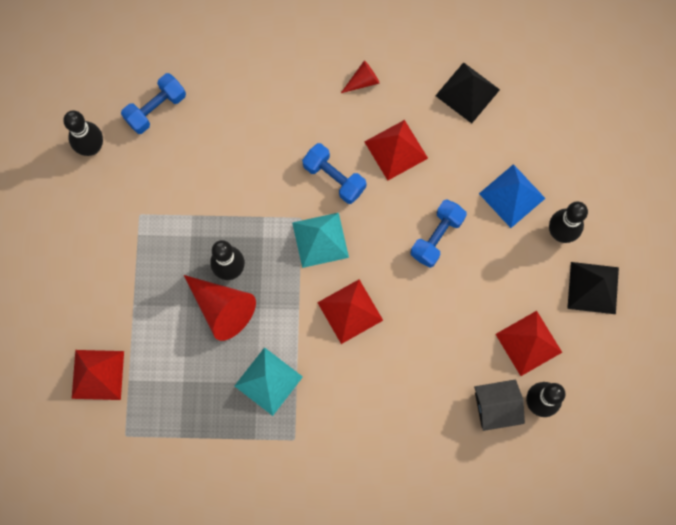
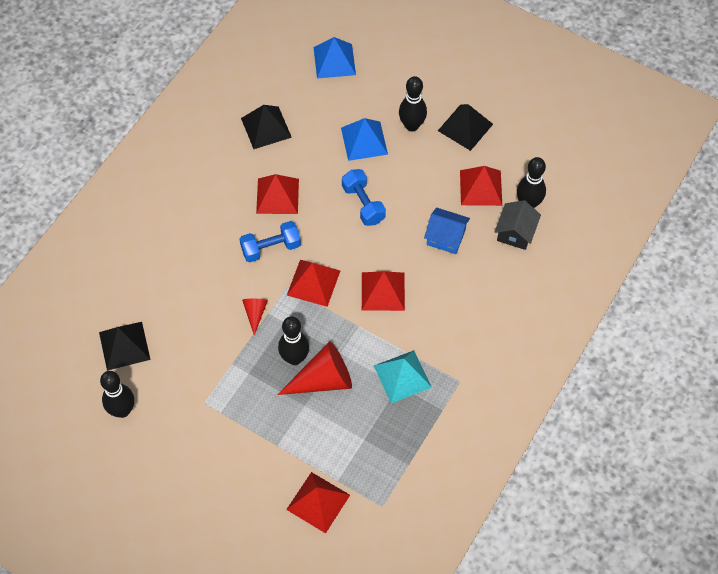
camera: 60 degrees left, 15 degrees down
blue dumbbell [121,73,186,134] -> black pyramid [99,322,151,371]
turquoise pyramid [292,213,349,268] -> red pyramid [287,260,340,307]
red cone [341,60,380,93] -> red cone moved to [242,299,268,335]
none -> blue pyramid [313,37,356,79]
none -> blue house [424,208,470,254]

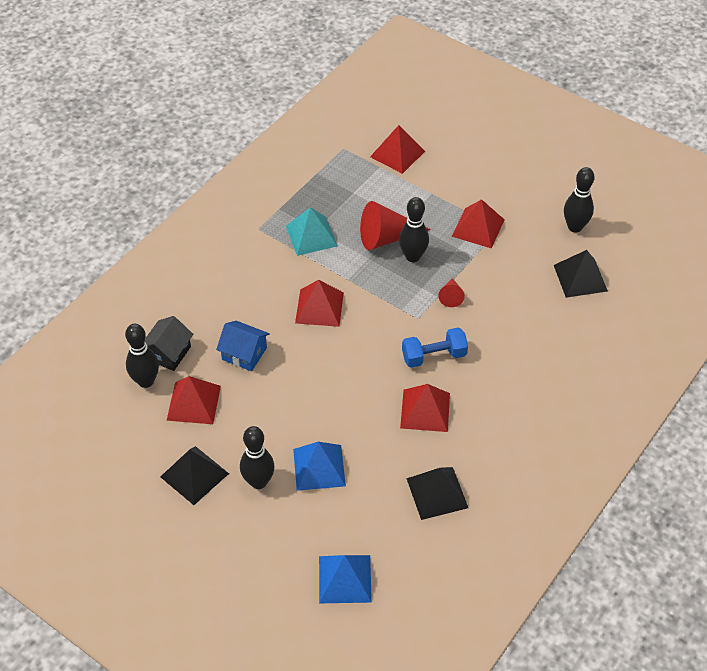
camera: 175 degrees left, 10 degrees down
red pyramid [287,260,340,307] -> red pyramid moved to [451,199,505,249]
blue dumbbell [342,169,386,226] -> none

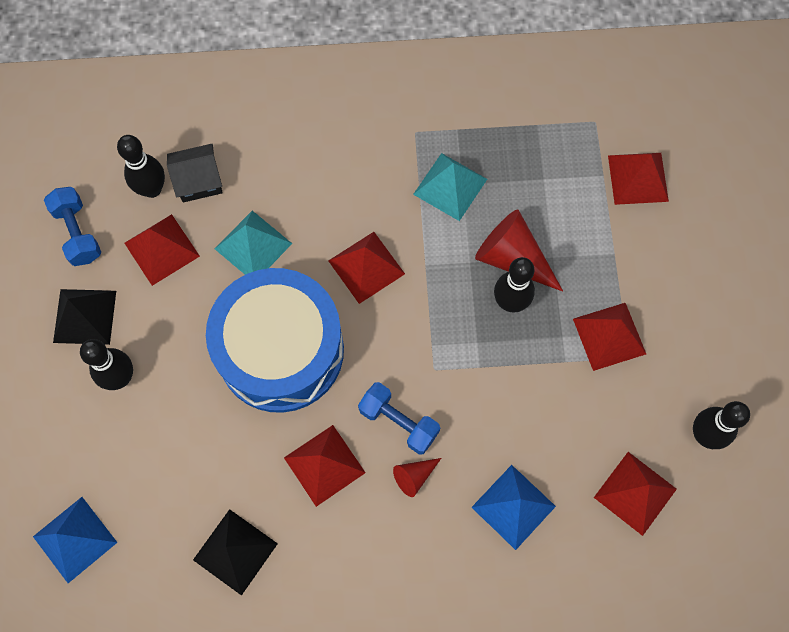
camera: 50 degrees right, 20 degrees up
blue house [216,321,270,371] -> turquoise pyramid [215,211,292,275]
blue pyramid [293,442,346,491] -> blue pyramid moved to [471,465,556,550]
red cone [438,278,465,307] -> red cone moved to [393,458,441,497]
black pyramid [554,250,608,298] -> red pyramid [594,452,677,536]
none -> blue dumbbell [44,187,101,266]
none -> blue drum [206,268,344,413]

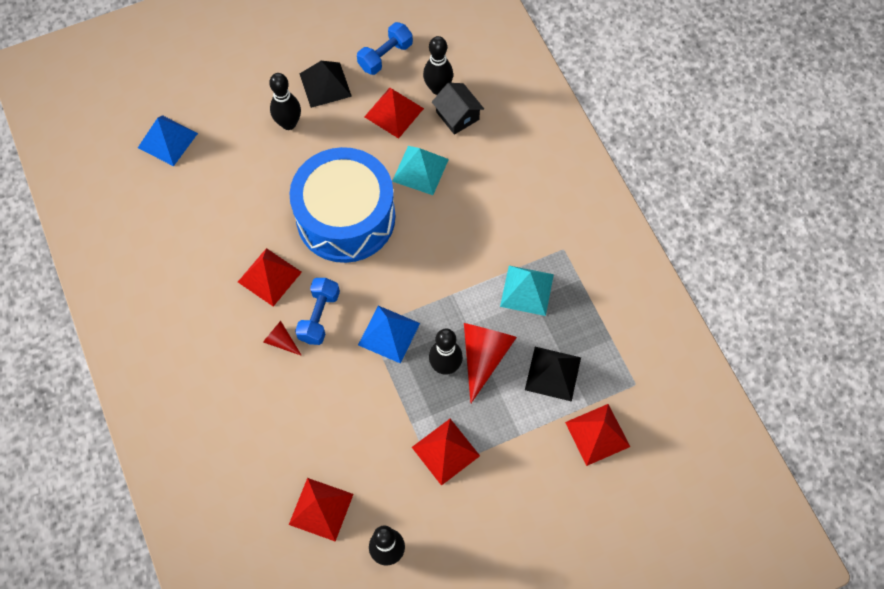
camera: 70 degrees right, 5 degrees down
black pyramid [193,509,278,596] -> black pyramid moved to [525,347,581,402]
red pyramid [328,232,405,304] -> none
blue pyramid [471,465,556,550] -> blue pyramid moved to [358,306,420,363]

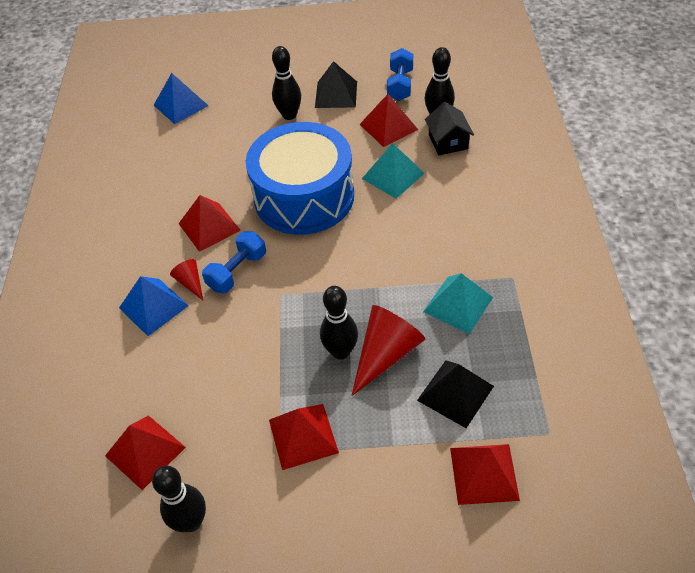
camera: 25 degrees right, 15 degrees down
blue dumbbell [357,22,413,75] -> blue dumbbell turned 60 degrees counterclockwise [387,48,413,101]
blue pyramid [358,306,420,363] -> blue pyramid moved to [119,276,189,336]

